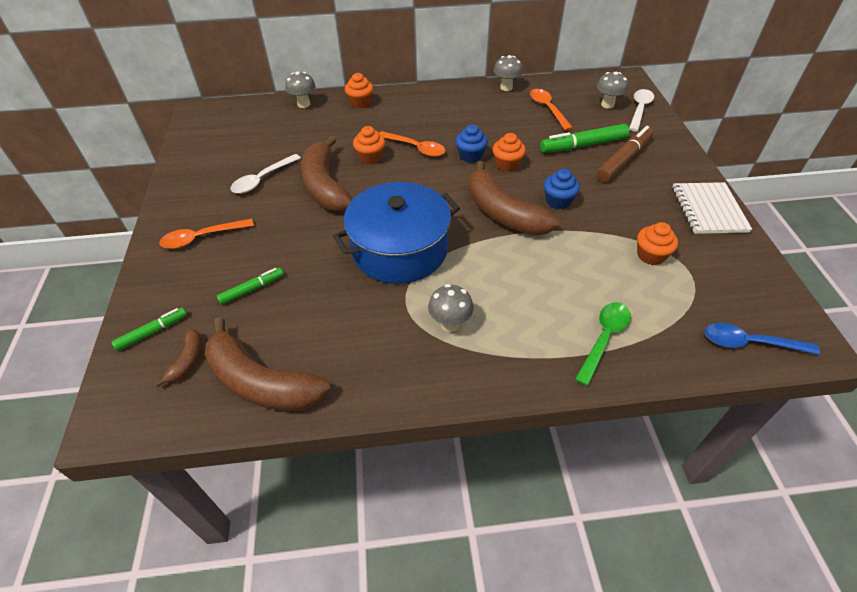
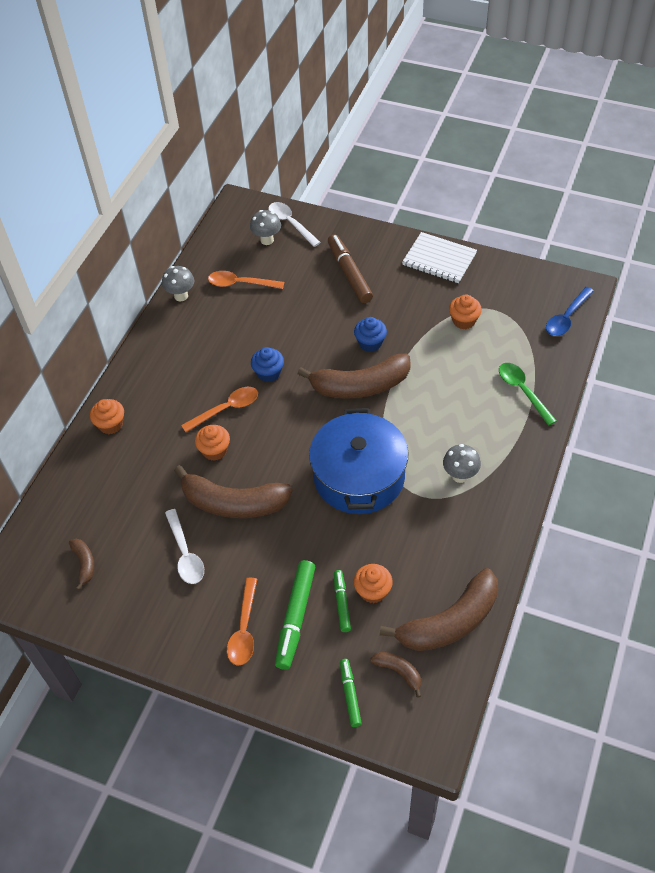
camera: 60 degrees left, 5 degrees up
grey mushroom [285,72,316,108] -> none
orange cupcake [493,133,526,172] -> orange cupcake moved to [354,564,393,603]
green marker [540,124,630,153] -> green marker moved to [275,560,315,670]
none -> brown banana [69,539,94,590]

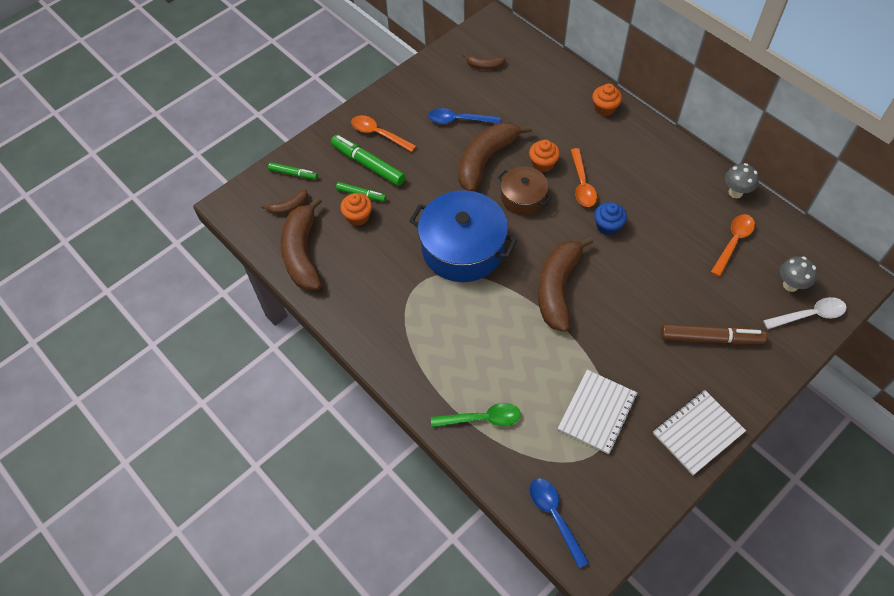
camera: 115 degrees right, 5 degrees up
white spoon [165,509,204,584] -> blue spoon [428,108,501,124]
blue cupcake [354,317,387,352] -> none
grey mushroom [443,444,481,483] -> none
orange cupcake [449,295,482,329] -> white notebook [558,370,637,454]
none -> brown pot [498,167,551,215]

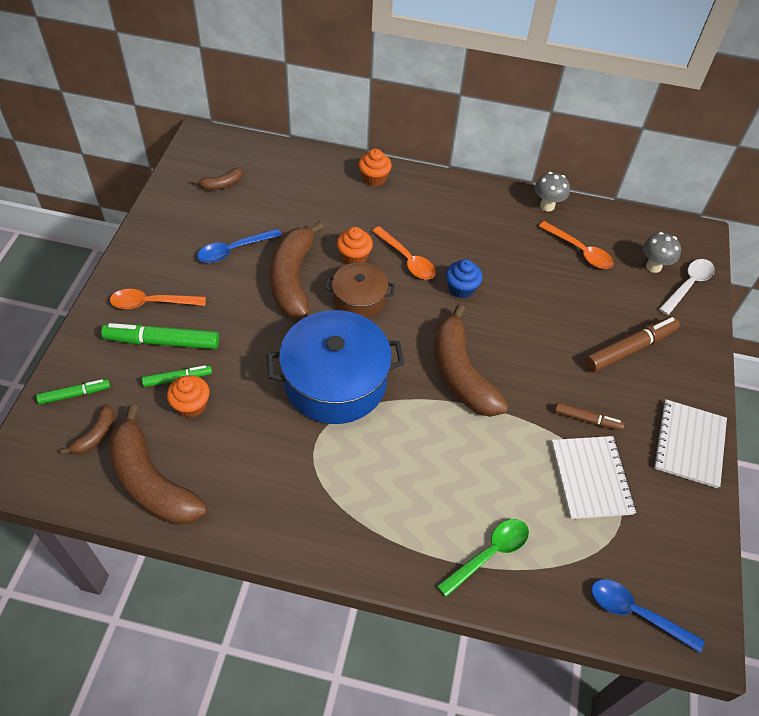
camera: 40 degrees left, 5 degrees down
orange spoon [711,214,755,277] -> orange spoon turned 135 degrees clockwise [539,221,614,269]
none -> brown marker [554,403,624,430]

